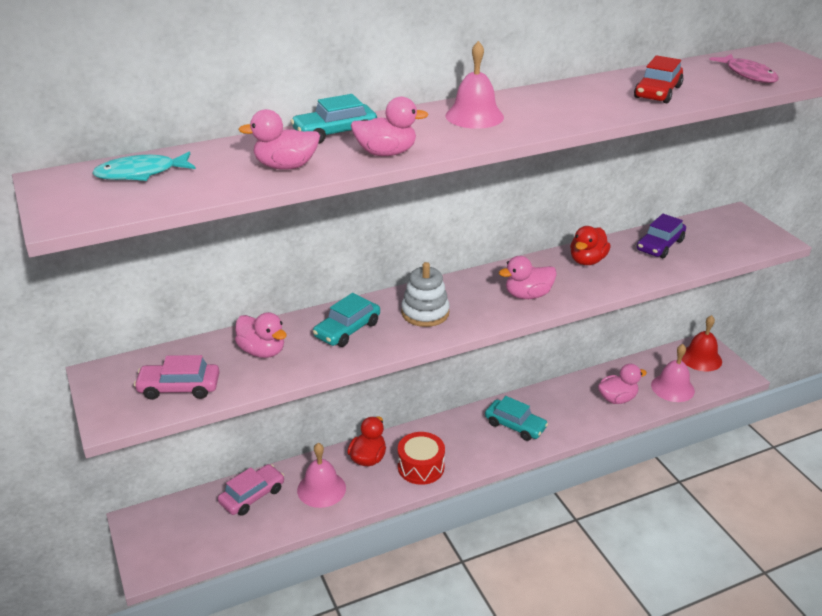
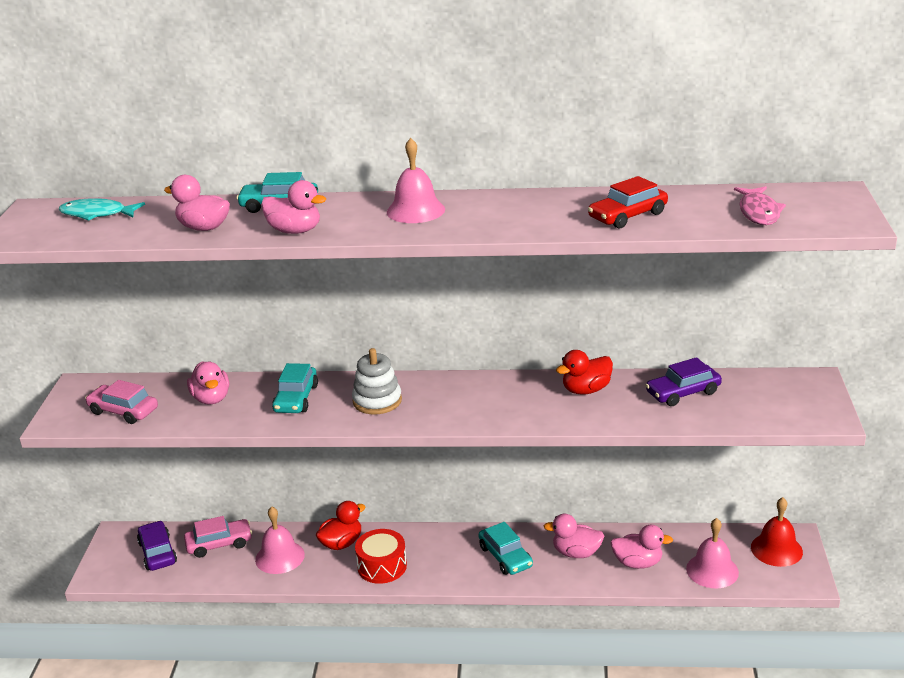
camera: 30 degrees right, 5 degrees down
turquoise car [313,293,380,347] -> turquoise car turned 60 degrees counterclockwise [272,363,318,413]
pink duck [499,256,557,299] -> pink duck moved to [544,514,604,558]
none -> purple car [137,521,177,571]

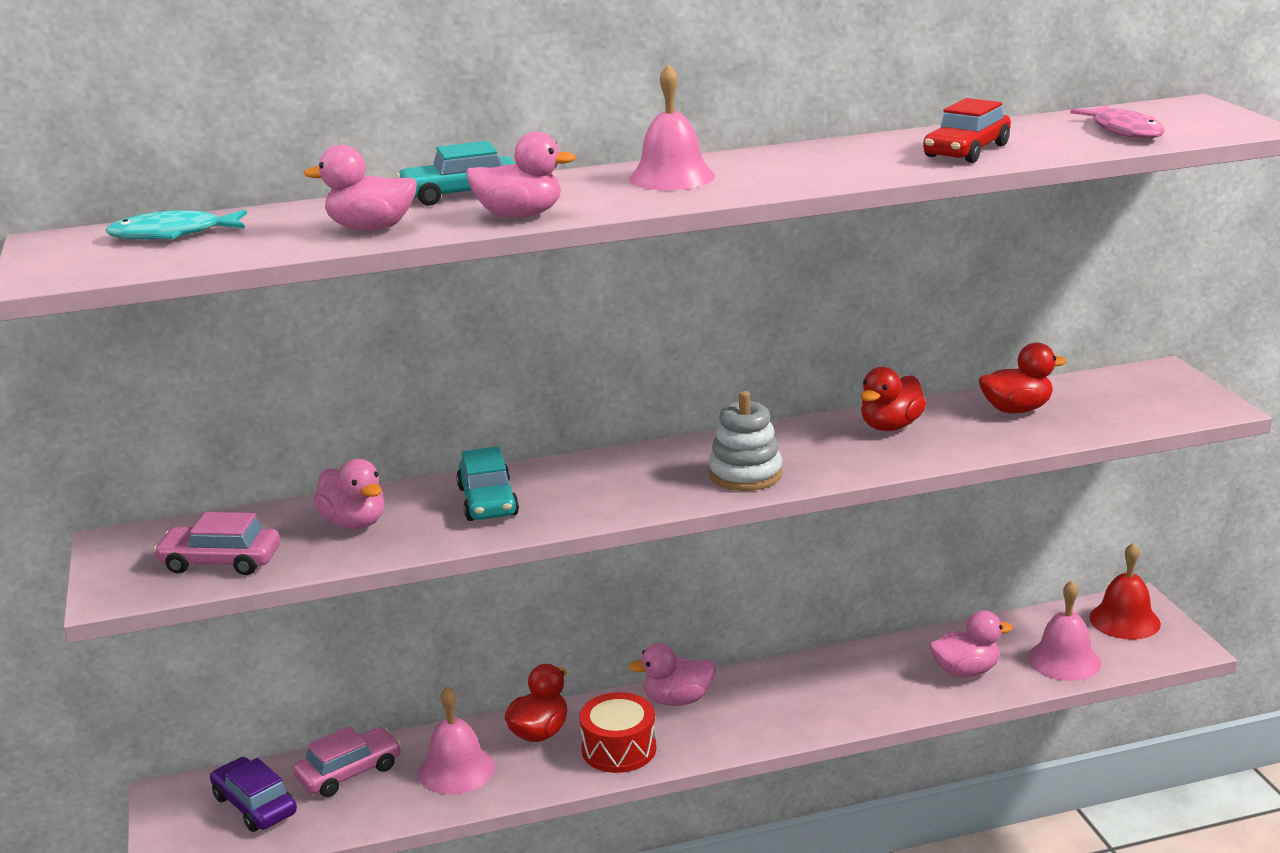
camera: 20 degrees left, 5 degrees down
white stacking toy [352,348,402,414] -> white stacking toy moved to [708,391,783,491]
turquoise car [479,522,533,575] -> none
pink duck [544,514,604,558] -> pink duck moved to [629,643,716,706]
purple car [645,357,722,406] -> red duck [979,343,1067,413]

